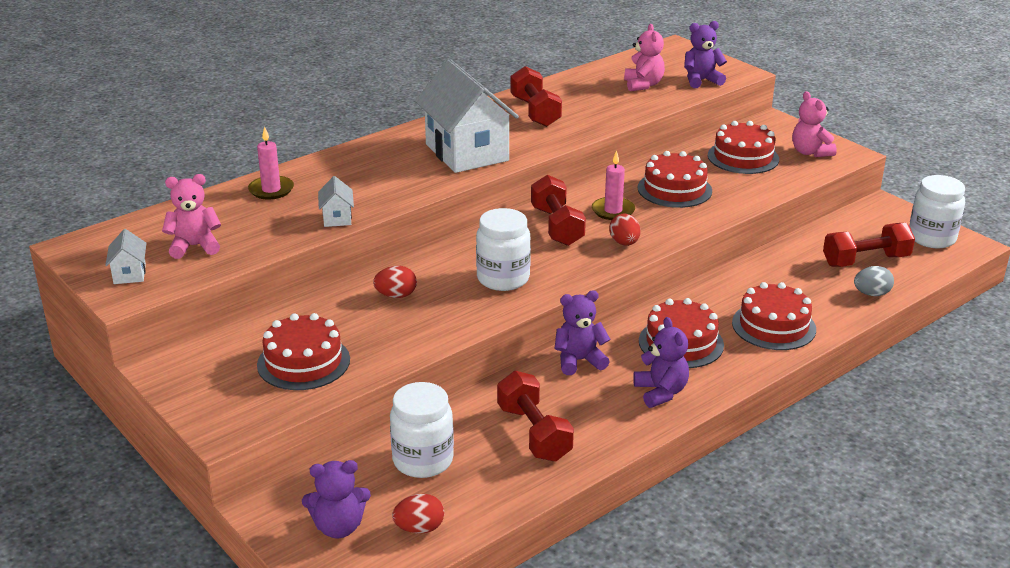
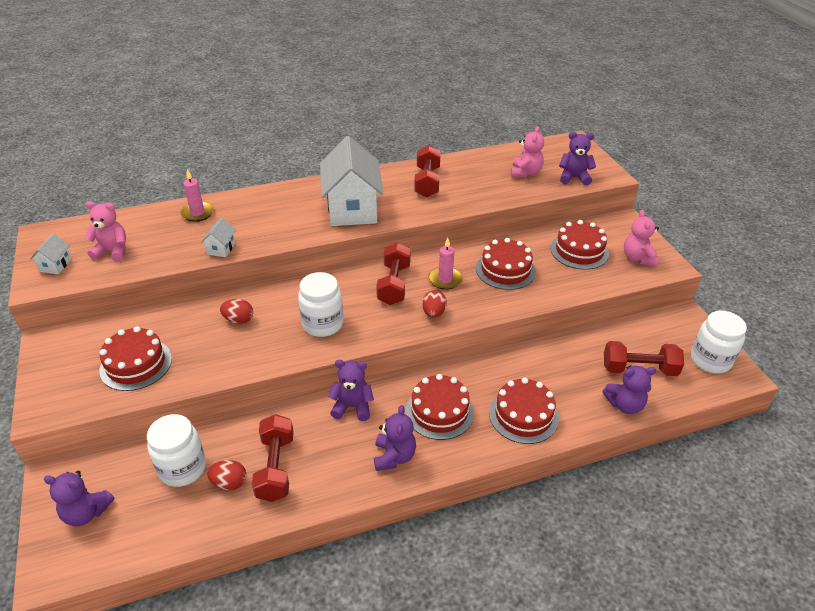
camera: 20 degrees right, 10 degrees up
red egg [392,494,444,534] -> red egg moved to [207,460,247,490]
grey egg [854,266,894,296] -> purple teddy bear [603,365,656,414]

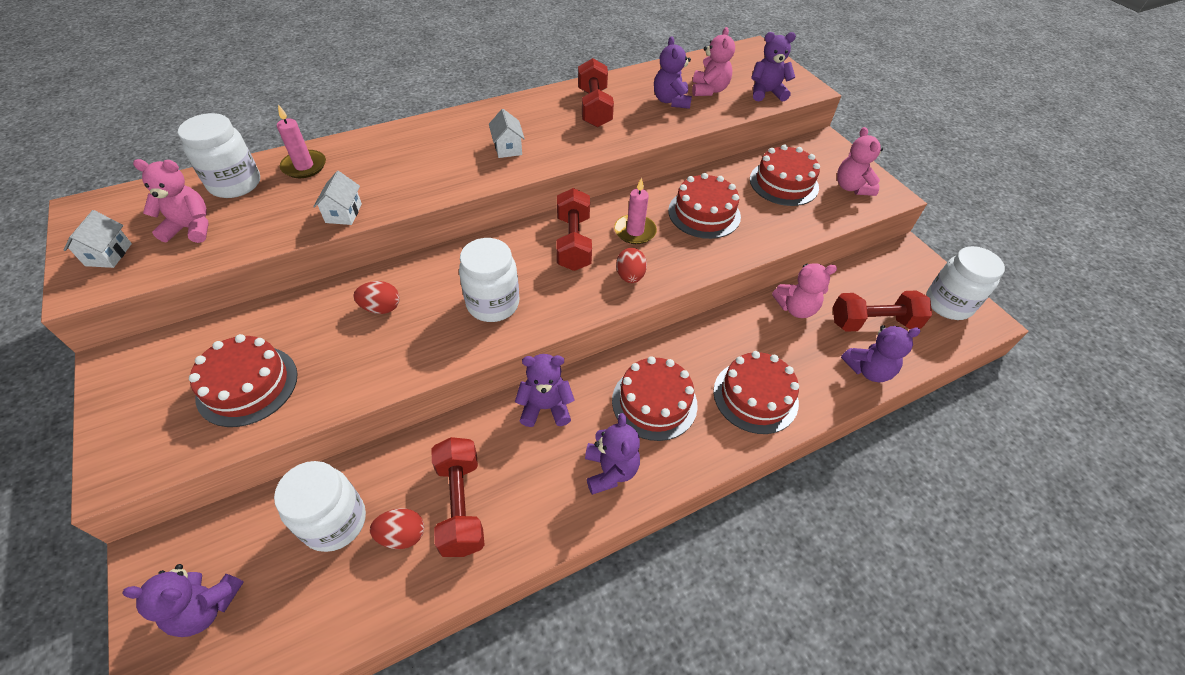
camera: 10 degrees left, 10 degrees up
white house [320,136,383,226] -> white house [489,109,525,158], size x0.41
none -> white jar [178,113,260,198]
none -> purple teddy bear [654,36,692,109]
none -> pink teddy bear [772,263,837,318]

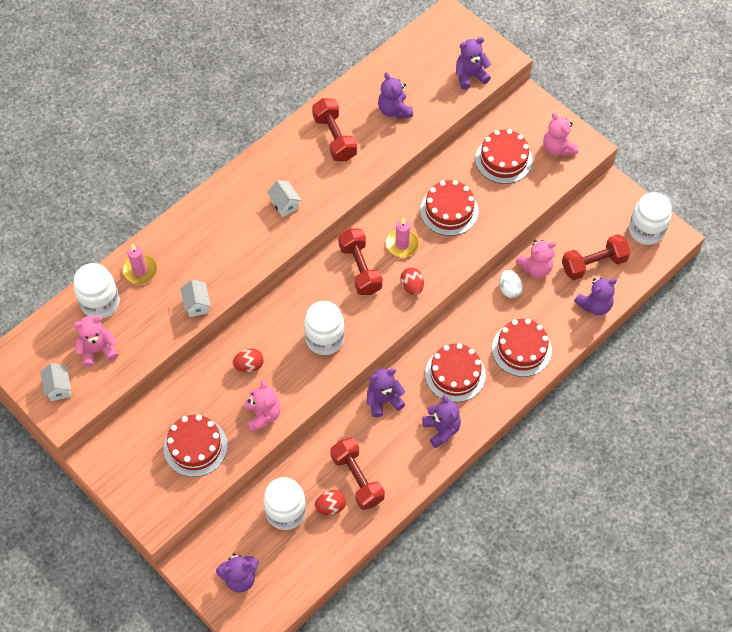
camera: 15 degrees left, 10 degrees up
pink teddy bear [692,27,735,96] -> pink teddy bear moved to [245,380,281,432]
none -> white egg [499,270,523,298]

